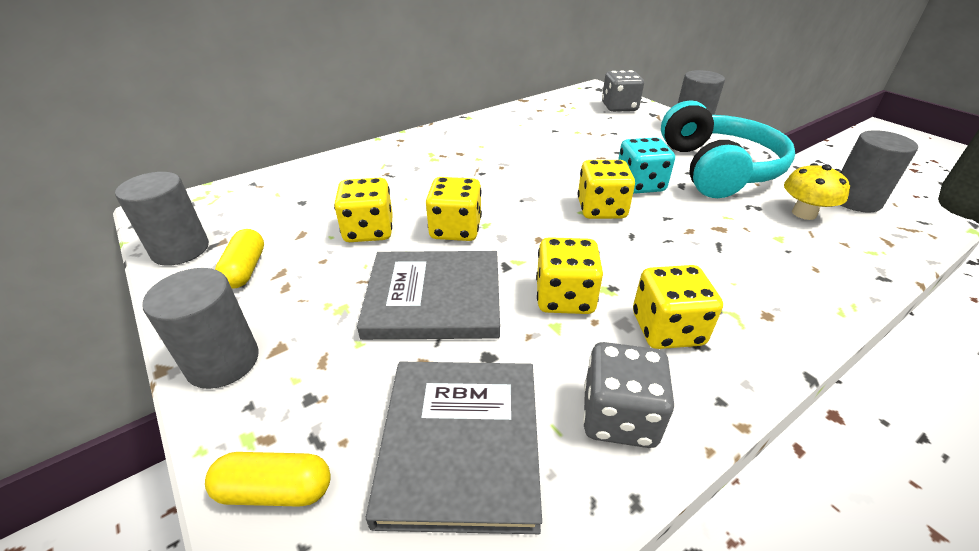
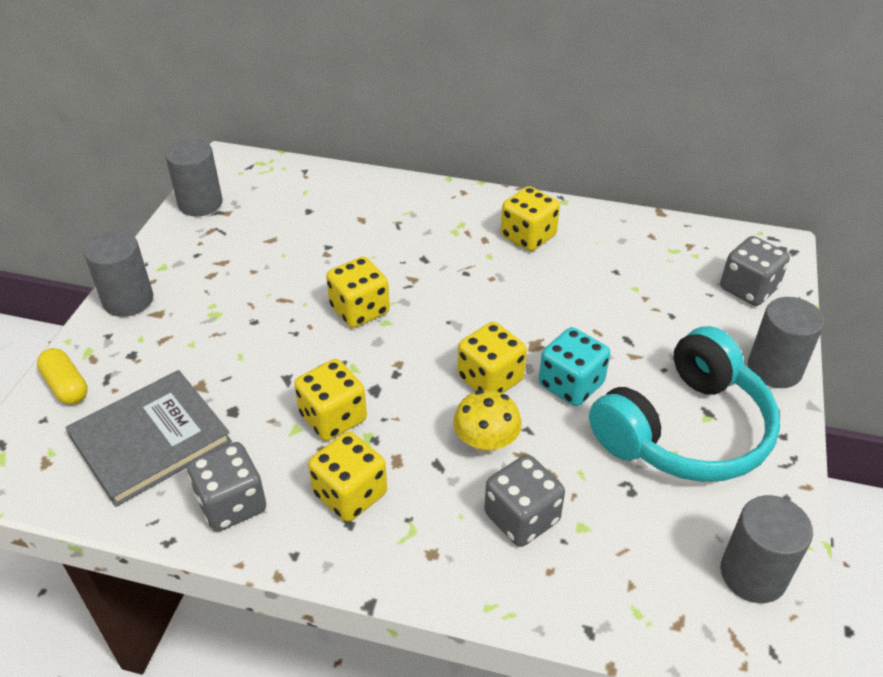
camera: 50 degrees right, 5 degrees up
yellow capsule [215,229,264,289] -> none
yellow dice [334,178,393,242] -> yellow dice moved to [501,186,560,251]
grey book [357,251,500,340] -> none
yellow mushroom [784,163,850,220] -> yellow mushroom moved to [453,390,522,454]
none -> grey dice [484,455,565,547]

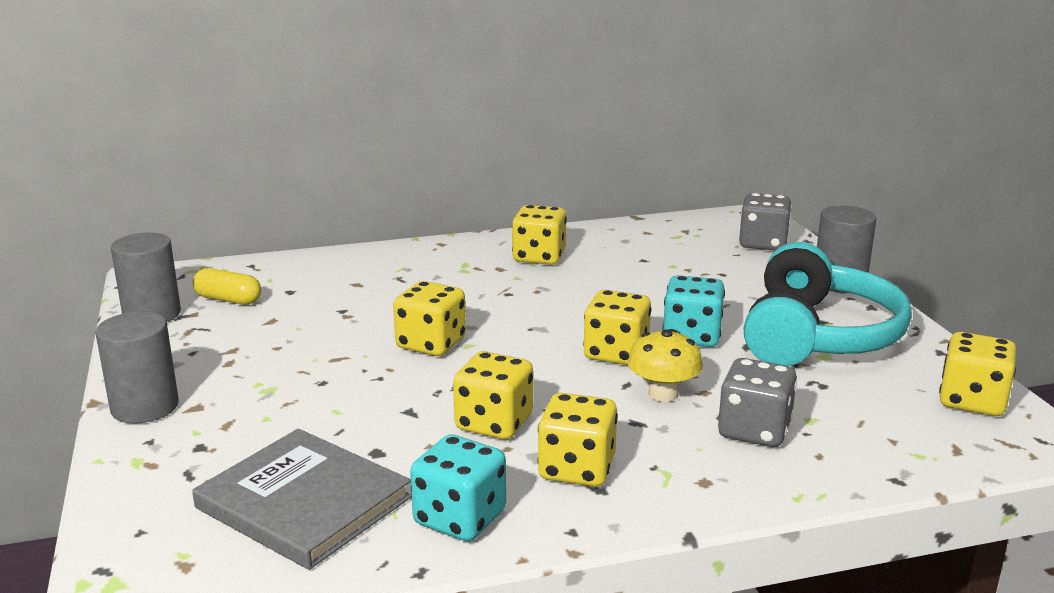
camera: 30 degrees left, 20 degrees down
yellow capsule [37,348,88,405] -> yellow capsule moved to [193,268,261,305]
grey book [66,370,232,507] -> grey book turned 75 degrees counterclockwise [192,429,412,570]
grey dice [187,442,266,531] -> turquoise dice [410,435,506,541]
grey cylinder [721,495,813,603] -> yellow dice [939,332,1016,416]

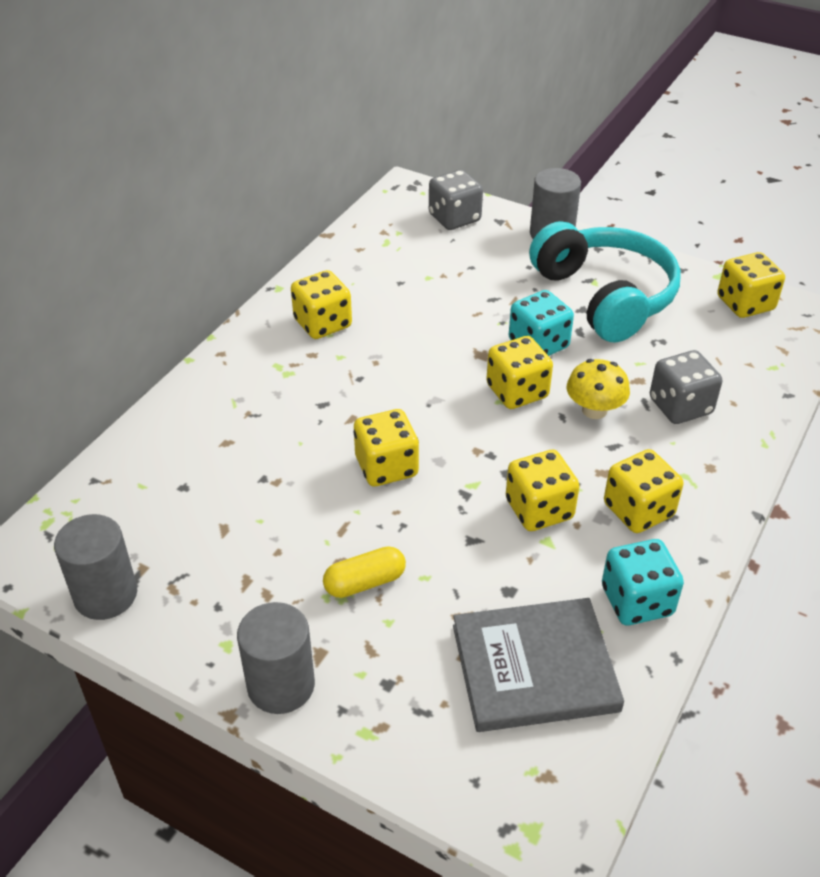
camera: 45 degrees left, 20 degrees up
yellow capsule [193,268,261,305] -> yellow capsule moved to [323,546,406,598]

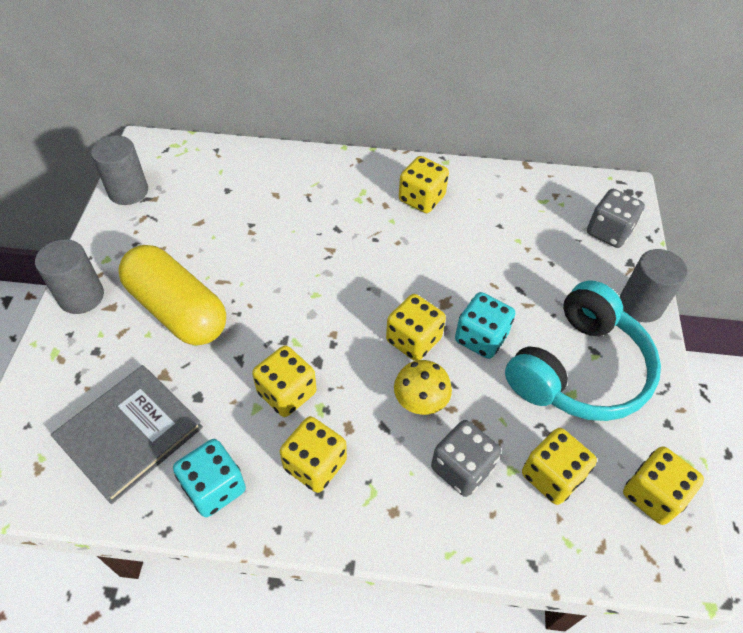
camera: 65 degrees right, 10 degrees up
yellow capsule [323,546,406,598] -> yellow capsule [118,245,226,345], size x2.15
yellow dice [353,409,419,487] -> yellow dice moved to [522,428,597,505]
grey book [453,598,624,732] -> grey book turned 75 degrees clockwise [51,365,203,504]

